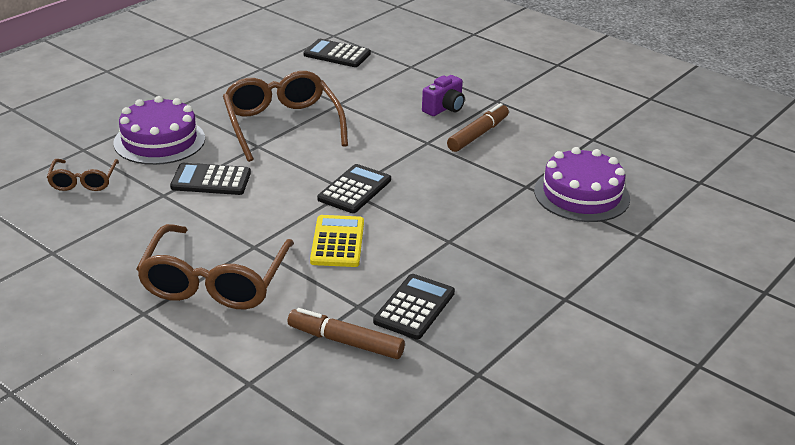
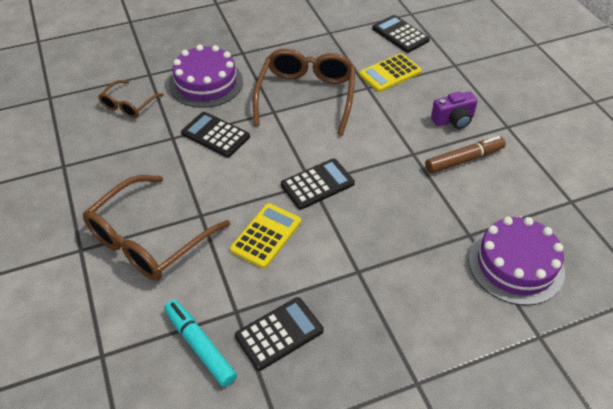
camera: 30 degrees right, 15 degrees up
brown marker [288,308,405,359] -> turquoise marker [164,300,237,387]
none -> yellow calculator [359,53,422,92]

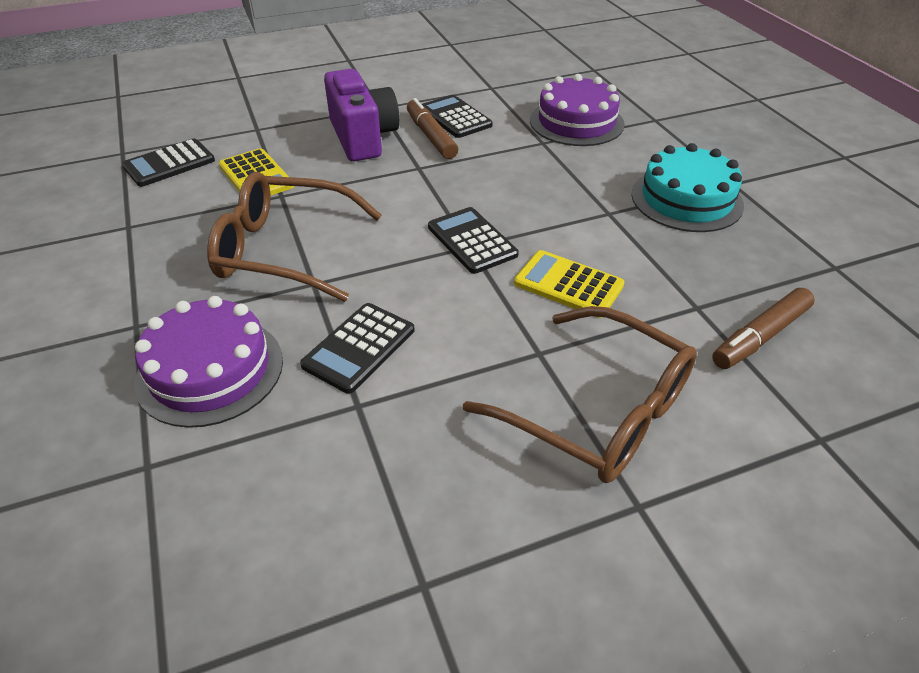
camera: 90 degrees left, 5 degrees down
brown glasses [98,80,164,118] -> none
turquoise marker [164,300,237,387] -> brown marker [712,288,815,369]
black calculator [235,297,323,371] -> black calculator moved to [422,95,493,138]
purple camera [431,91,478,129] -> purple camera [324,69,400,161], size x1.74
none -> turquoise cake [631,143,744,232]

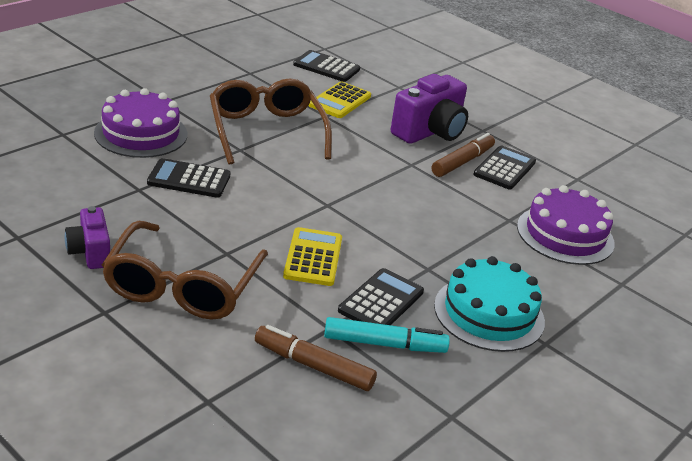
camera: 60 degrees right, 10 degrees down
black calculator [428,207,519,274] -> black calculator moved to [338,268,424,325]
none -> purple camera [65,206,110,269]
none -> turquoise marker [324,317,450,353]

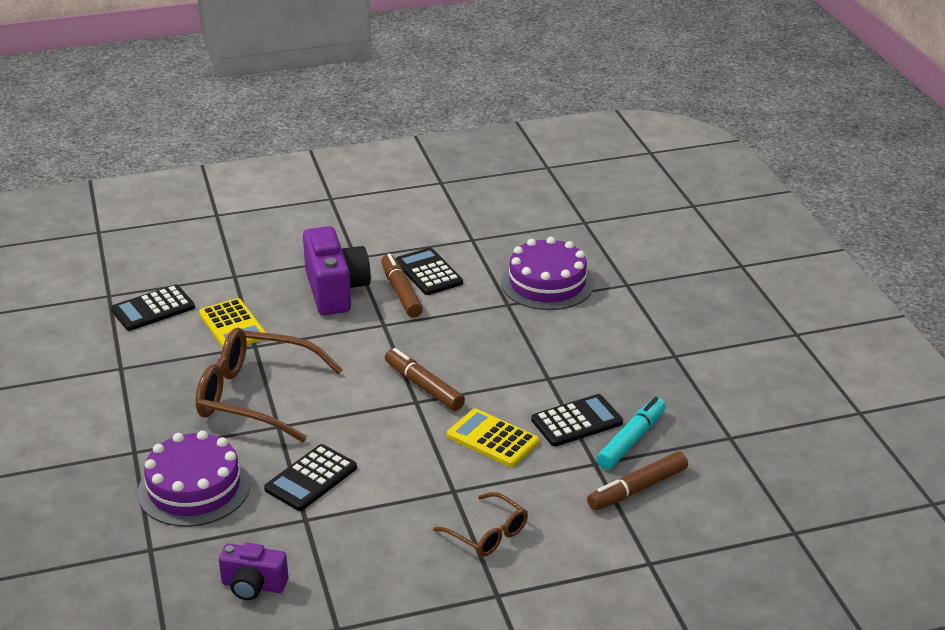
camera: 55 degrees left, 0 degrees up
purple camera [65,206,110,269] -> purple camera moved to [219,543,288,600]
brown glasses [102,221,268,320] -> brown glasses [433,492,528,557], size x0.53
black calculator [338,268,424,325] -> black calculator turned 90 degrees clockwise [531,394,623,446]
turquoise cake [434,256,545,352] -> none
none -> brown marker [385,348,465,411]

